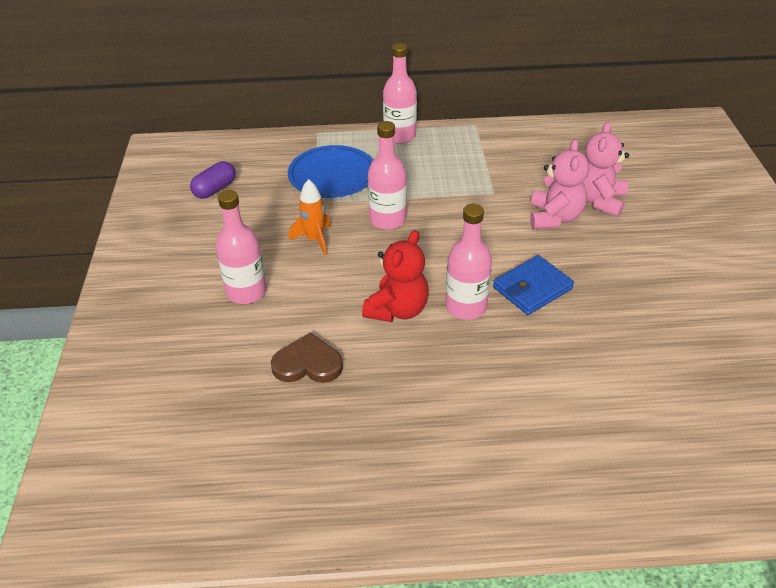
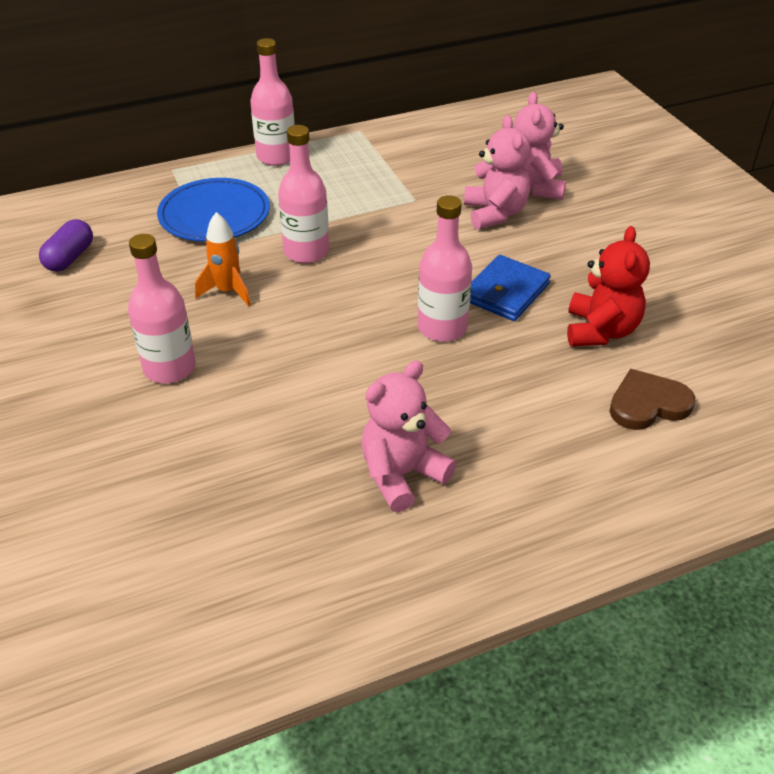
camera: 20 degrees left, 0 degrees up
brown heart [271,332,343,383] -> brown heart moved to [609,369,695,430]
red teddy bear [362,230,429,322] -> red teddy bear moved to [567,226,650,346]
none -> pink teddy bear [361,360,456,512]

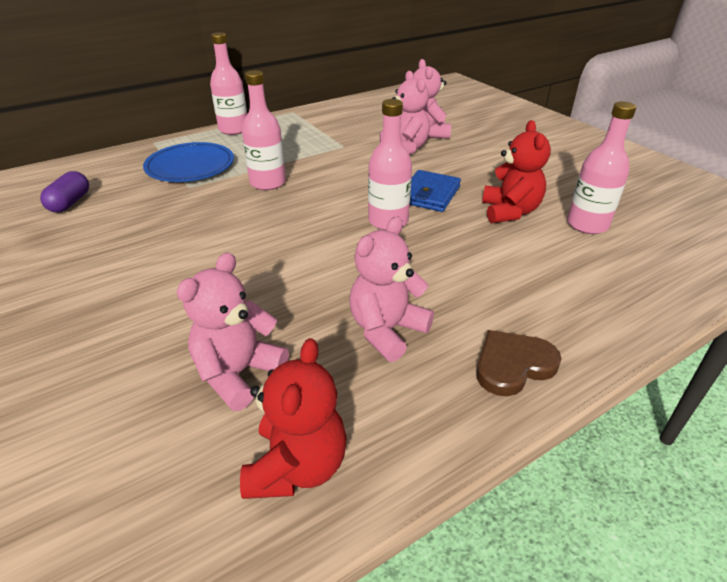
camera: 10 degrees left, 5 degrees down
pink bottle [128,234,196,383] -> pink bottle moved to [567,102,636,234]
orange rocket [195,212,251,307] -> none
brown heart [609,369,695,430] -> brown heart moved to [476,330,562,396]
none -> pink teddy bear [177,252,289,411]
none -> red teddy bear [240,338,347,499]

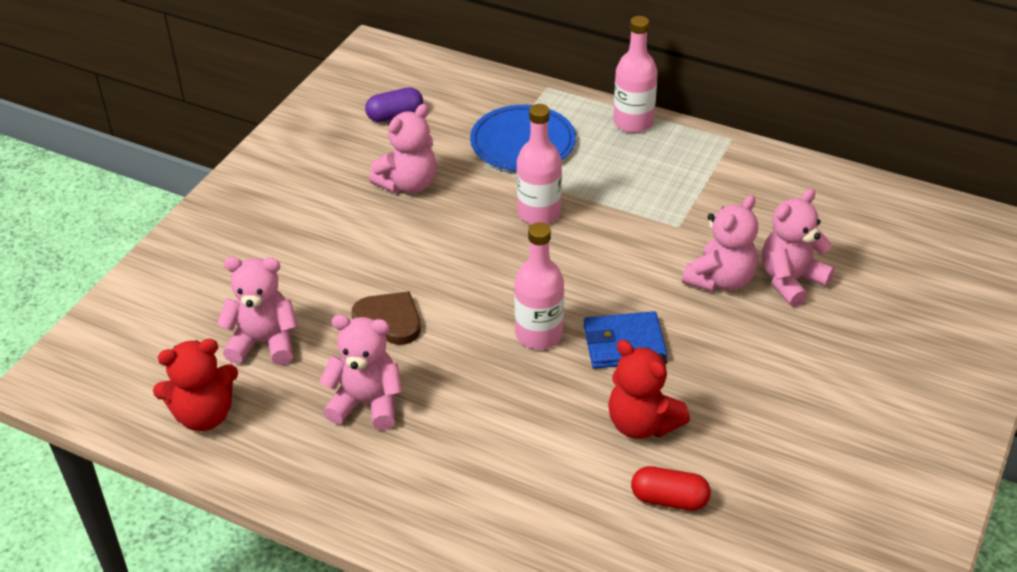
camera: 60 degrees right, 5 degrees up
brown heart [476,330,562,396] -> brown heart moved to [352,291,421,345]
red teddy bear [482,120,551,223] -> red teddy bear turned 75 degrees clockwise [608,340,690,439]
pink bottle [567,102,636,234] -> red capsule [631,466,711,511]
none -> pink teddy bear [369,104,437,194]

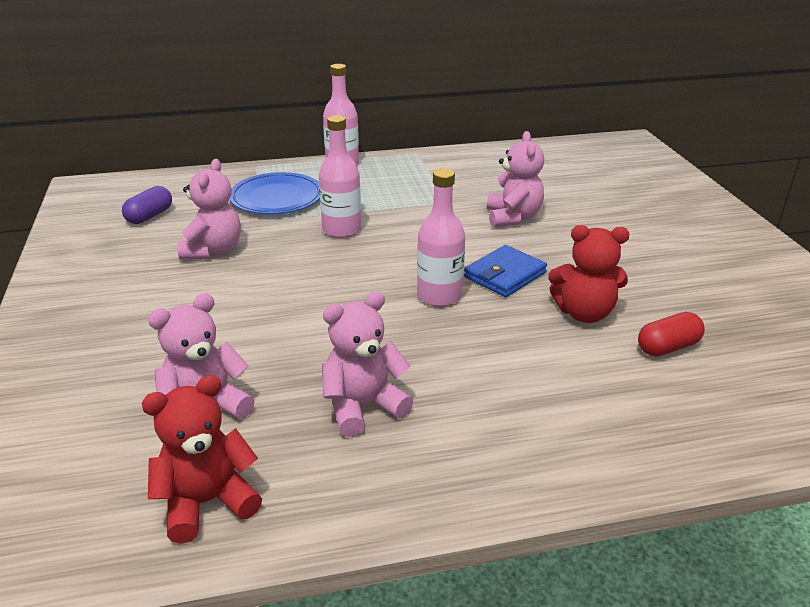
camera: 40 degrees left, 10 degrees down
red teddy bear [153,339,238,431] -> red teddy bear turned 150 degrees counterclockwise [141,375,262,544]
brown heart [352,291,421,345] -> none
pink teddy bear [762,188,835,307] -> none

